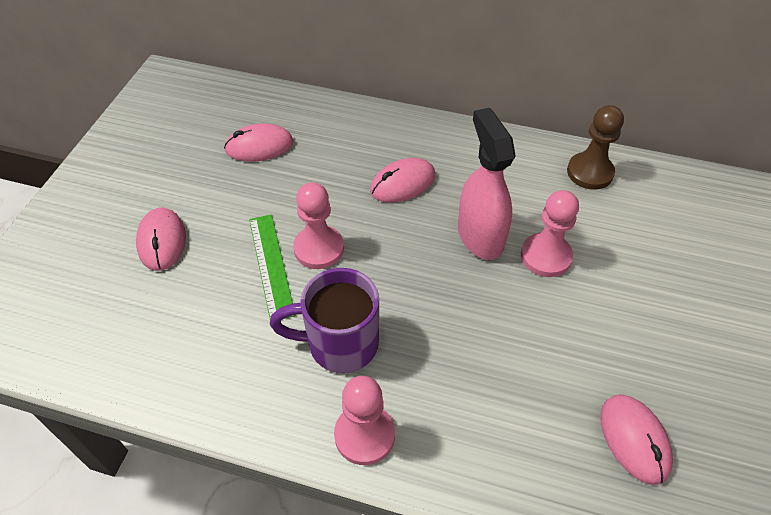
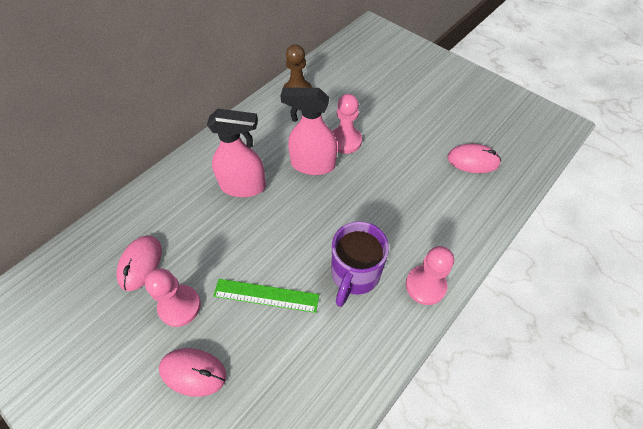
camera: 65 degrees left, 5 degrees up
pink pawn [293,182,344,269] -> pink pawn moved to [145,268,201,327]
pink mouse [370,158,435,203] -> pink spray bottle [207,109,266,197]

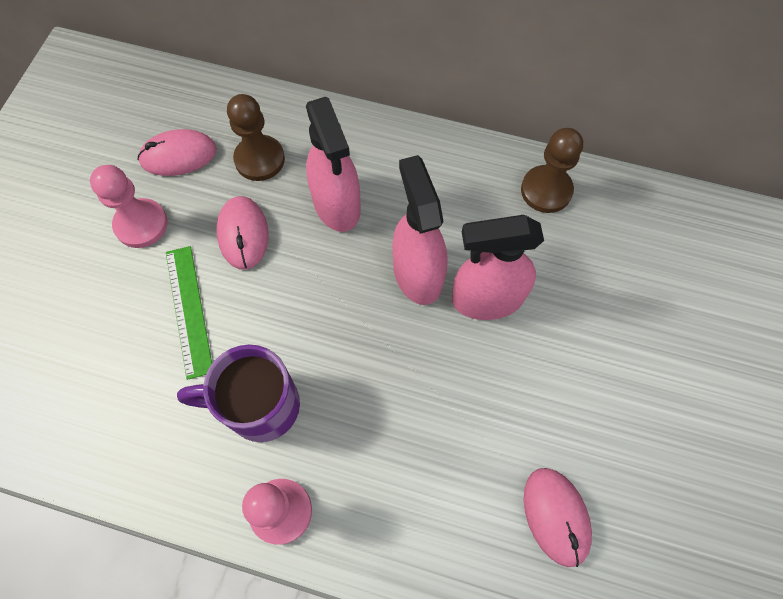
camera: 65 degrees right, 10 degrees up
pink mouse [159,348,227,397] -> pink mouse moved to [217,196,269,270]
pink pawn [332,94,362,154] -> pink spray bottle [452,215,544,320]
none -> brown pawn [227,94,285,181]

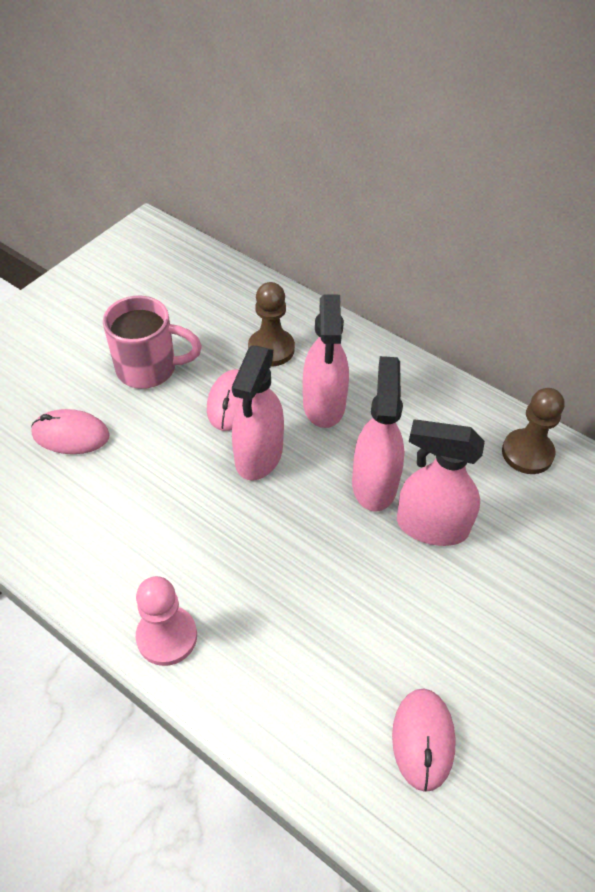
camera: 20 degrees right, 15 degrees down
pink pawn [90,165,168,248] -> pink mug [103,296,202,389]
pink mouse [138,129,217,176] -> pink mouse moved to [31,409,110,454]
green ruler [166,246,212,380] -> none
purple mug [177,345,300,442] -> none
none -> pink spray bottle [232,346,284,481]

